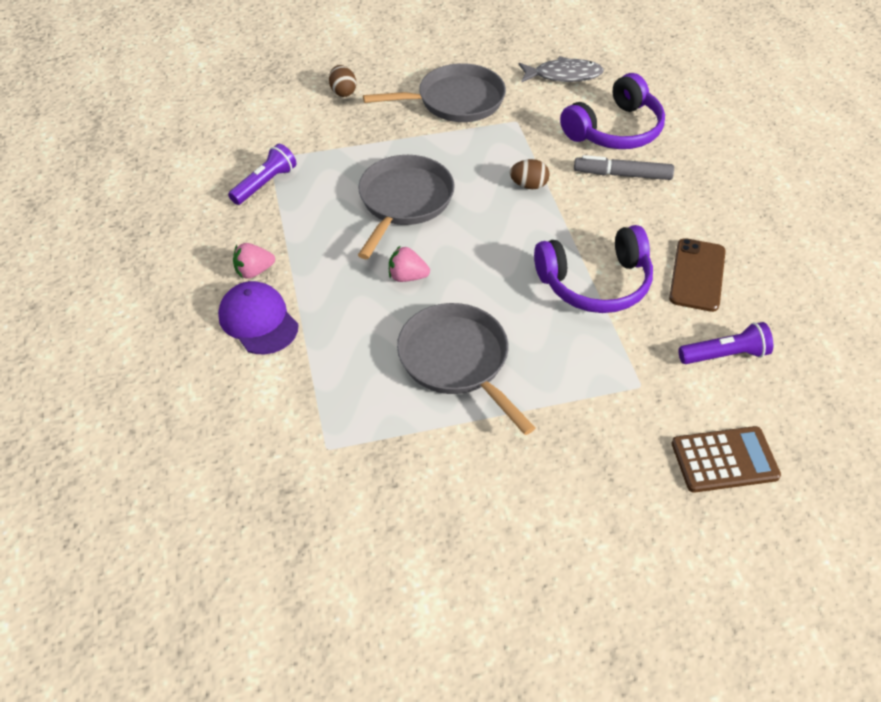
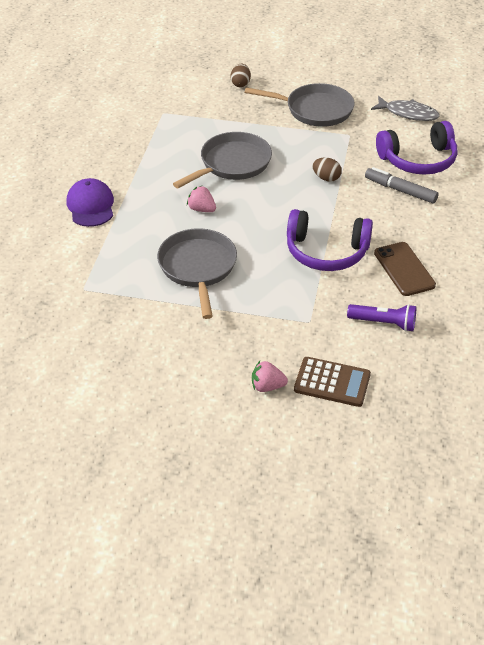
camera: 25 degrees right, 5 degrees down
purple flashlight [228,144,296,205] -> none
pink strawberry [233,243,275,279] -> pink strawberry moved to [252,361,288,392]
brown phone [669,238,726,312] -> brown phone turned 60 degrees counterclockwise [374,242,436,296]

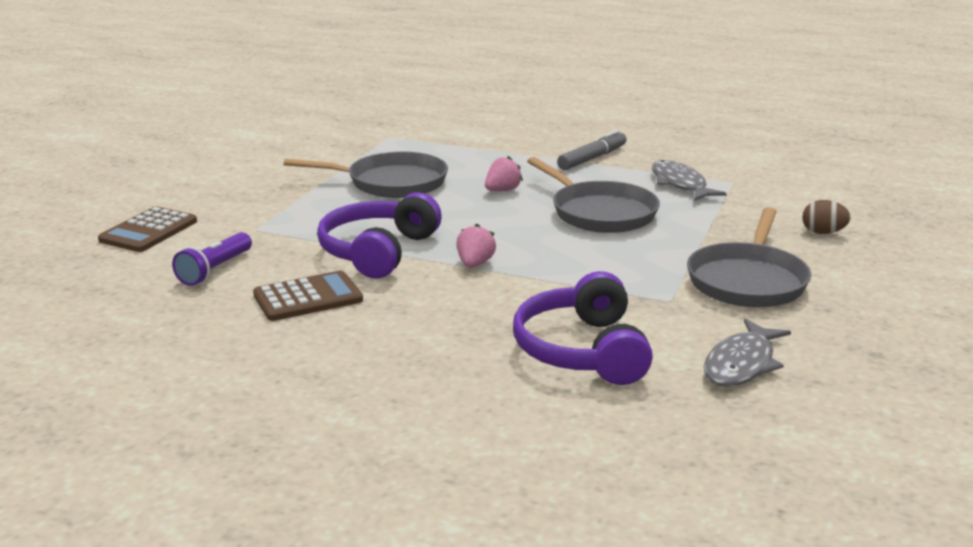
camera: 100 degrees right, 20 degrees down
purple cap [66,178,114,227] -> none
pink strawberry [252,361,288,392] -> pink strawberry moved to [457,224,496,268]
brown egg [312,157,342,182] -> none
grey marker [365,167,439,203] -> grey marker moved to [557,130,627,170]
brown phone [374,242,436,296] -> brown calculator [253,271,363,321]
none -> grey fish [652,160,727,201]

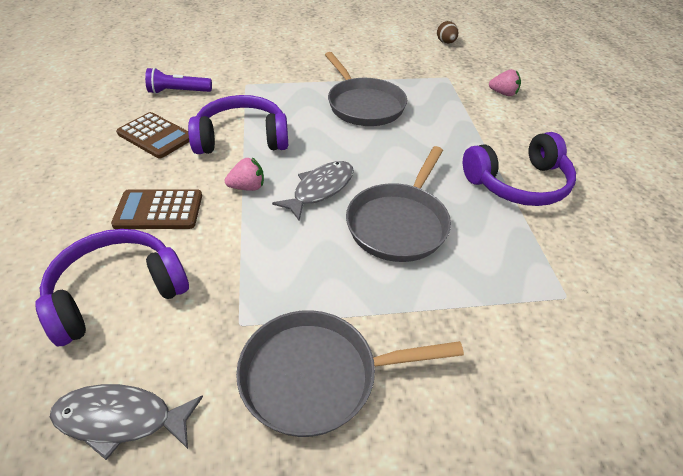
camera: 60 degrees right, 20 degrees up
brown calculator [98,206,197,252] -> brown calculator moved to [111,189,202,229]
pink strawberry [485,156,523,191] -> pink strawberry moved to [489,69,521,96]
grey marker [557,130,627,170] -> purple headphones [463,132,576,206]
grey fish [652,160,727,201] -> grey fish moved to [272,161,354,221]
brown egg [802,200,851,234] -> brown egg moved to [437,21,458,44]

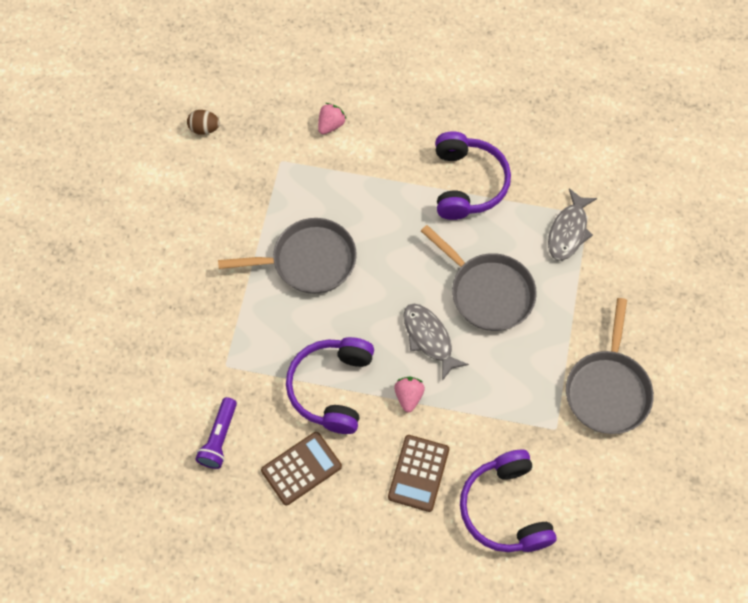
camera: 70 degrees left, 20 degrees up
grey fish [50,384,203,460] -> grey fish moved to [548,188,597,261]

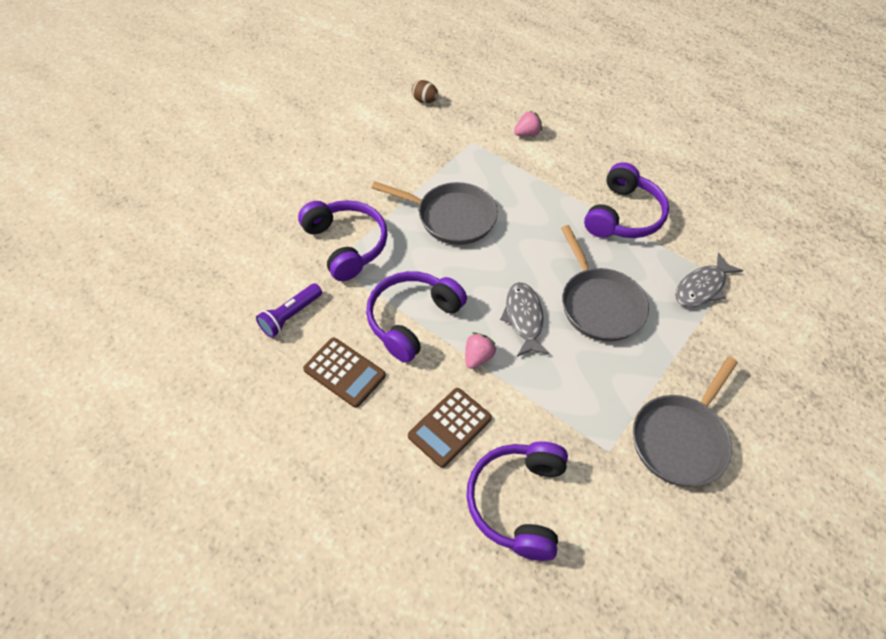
camera: 25 degrees right, 10 degrees down
brown calculator [261,432,342,505] -> brown calculator turned 45 degrees clockwise [303,338,386,408]
none -> purple headphones [298,200,388,281]

